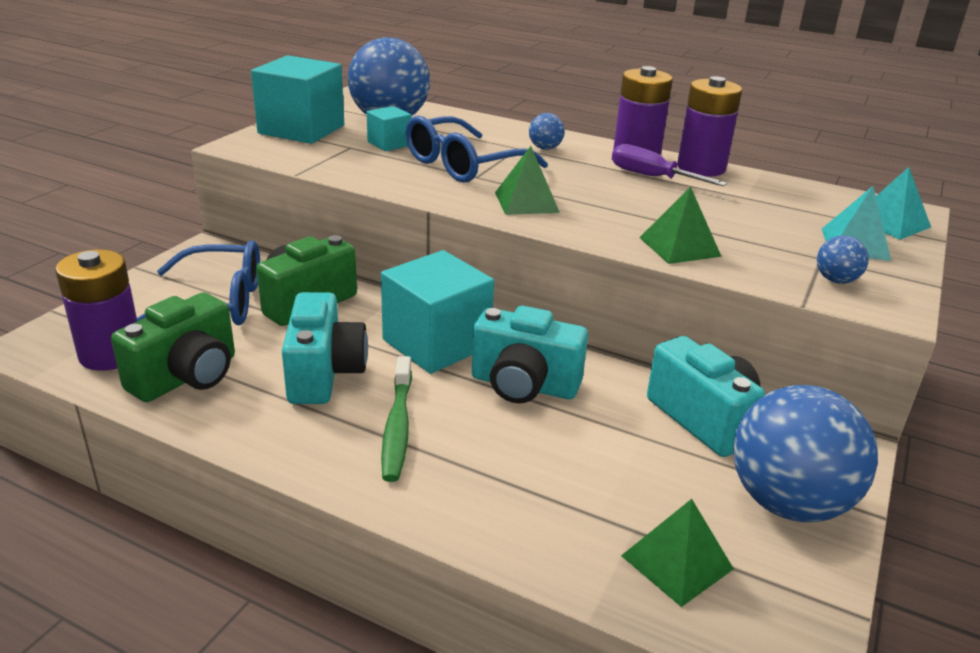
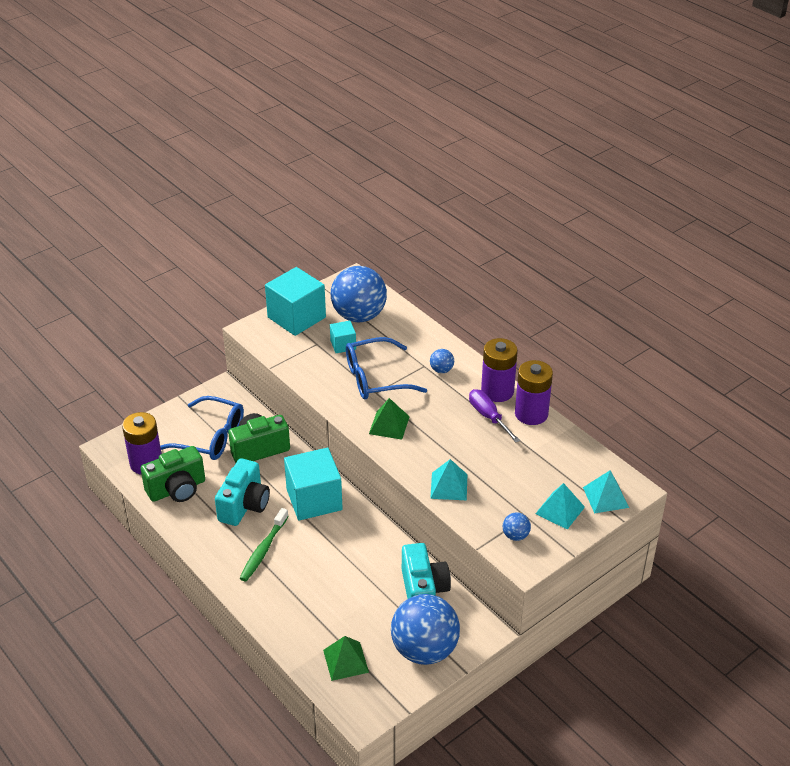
camera: 25 degrees right, 10 degrees up
turquoise camera [472,306,588,403] -> none
green pyramid [639,187,722,264] -> turquoise pyramid [430,459,467,500]

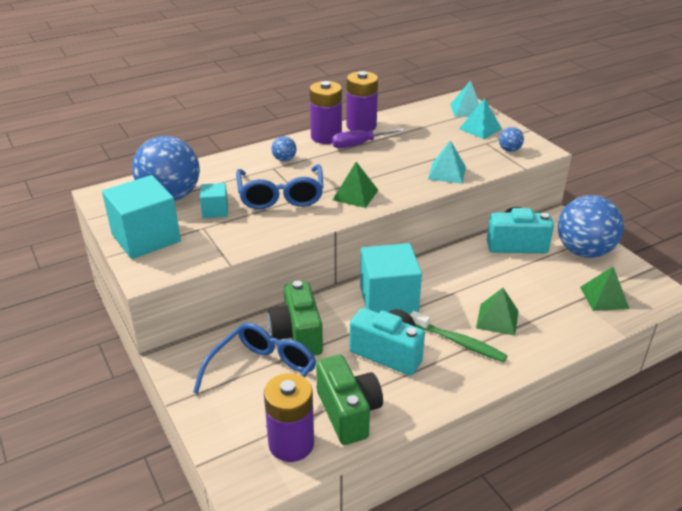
camera: 80 degrees left, 5 degrees down
none -> green pyramid [476,288,519,336]

